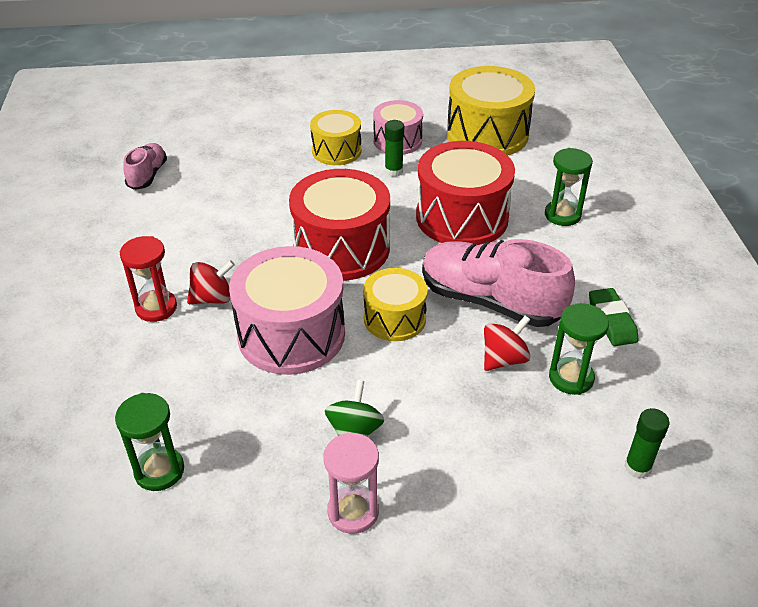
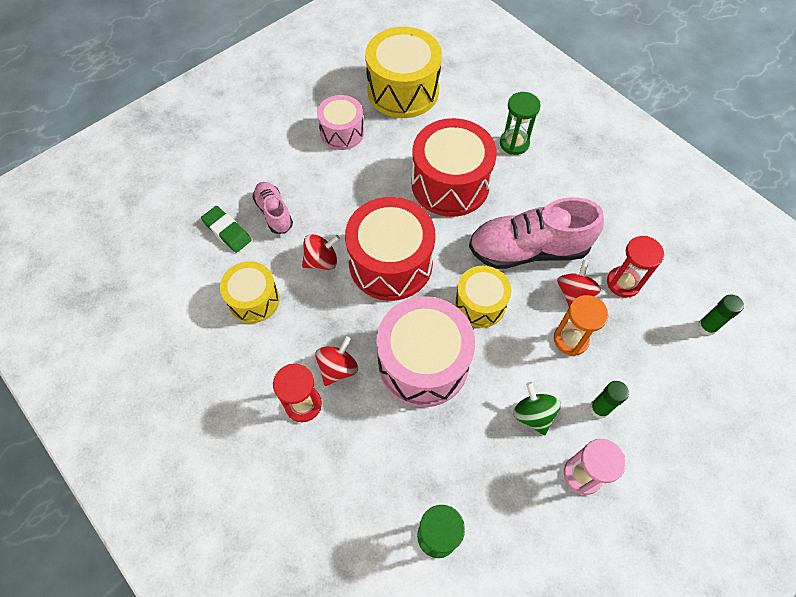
camera: 35 degrees left, 20 degrees up
pink shoe [123,143,167,190] -> pink shoe moved to [253,182,293,234]
yellow drum [310,110,361,165] -> yellow drum moved to [220,261,280,323]
green glue stick [385,120,404,177] -> green glue stick moved to [590,381,629,418]
green hourglass [549,303,609,395] -> red hourglass [607,236,664,298]
green eraser [589,288,639,346] -> green eraser moved to [201,206,252,253]
none -> red spinning top [302,234,340,270]
none -> orange hourglass [554,295,608,356]

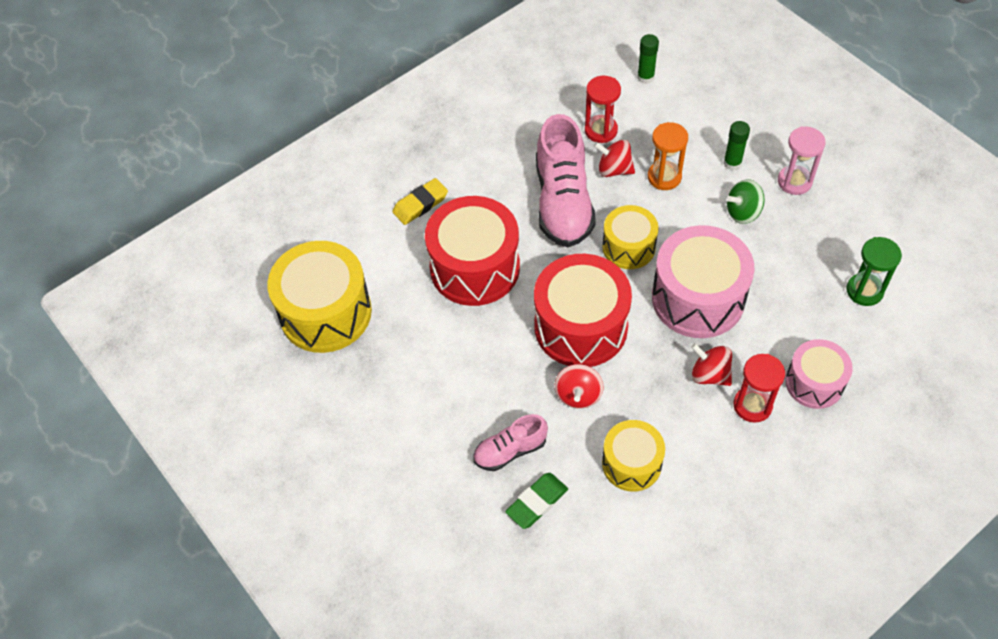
camera: 85 degrees left, 5 degrees down
red spinning top [302,234,340,270] -> red spinning top turned 150 degrees counterclockwise [555,364,603,409]
pink drum [317,95,364,150] -> pink drum moved to [785,339,852,409]
green hourglass [500,92,541,155] -> yellow eraser [392,178,448,225]

